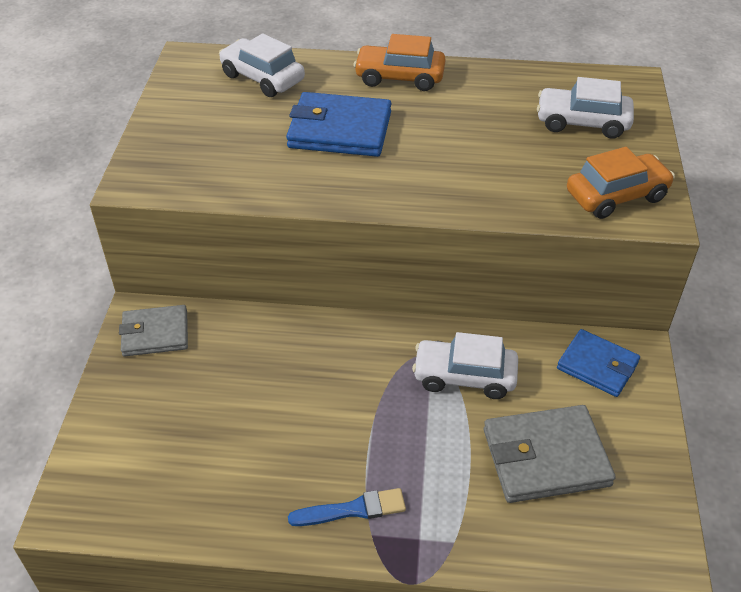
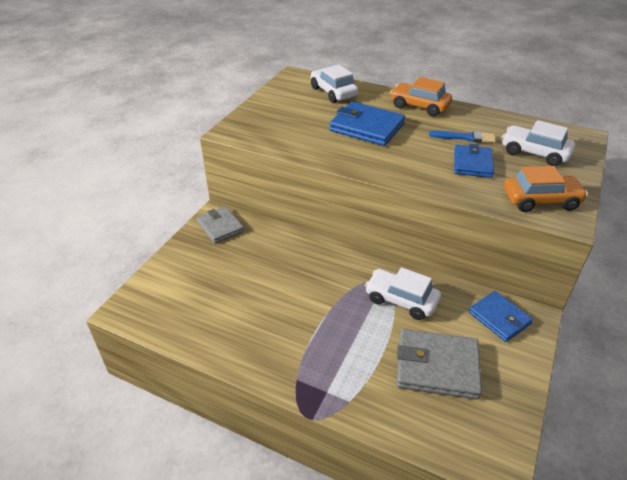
camera: 20 degrees right, 5 degrees down
grey wallet [119,305,188,356] -> grey wallet turned 45 degrees clockwise [197,207,244,243]
blue brush [288,488,406,526] -> blue brush moved to [429,130,496,143]
none -> blue wallet [454,144,494,178]

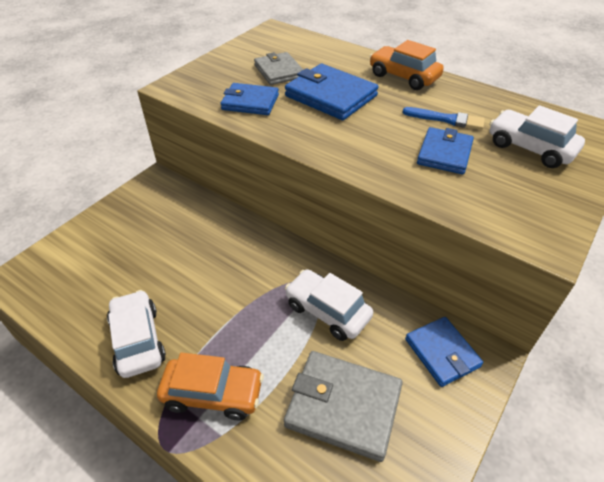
camera: 10 degrees right, 5 degrees up
grey wallet [197,207,244,243] -> grey wallet moved to [254,52,303,85]
white car [311,64,358,103] -> white car moved to [107,290,166,378]
orange car [504,166,588,212] -> orange car moved to [157,352,264,420]
none -> blue wallet [221,83,279,115]

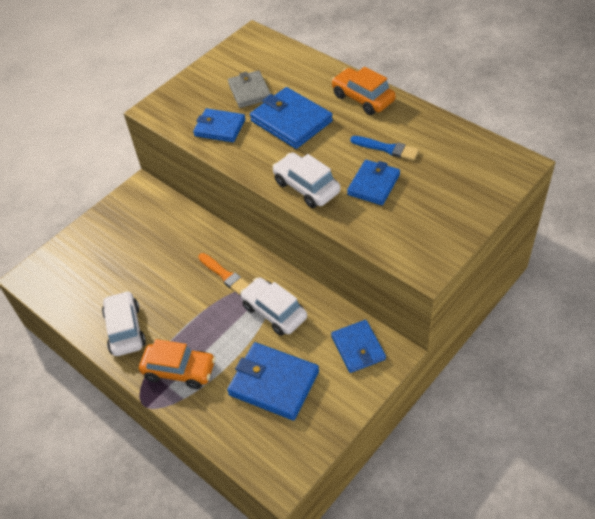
camera: 10 degrees right, 5 degrees up
grey wallet [284,351,403,462] -> blue wallet [227,342,319,421]
white car [489,105,585,168] -> white car moved to [272,153,341,208]
none -> orange brush [198,253,250,295]

